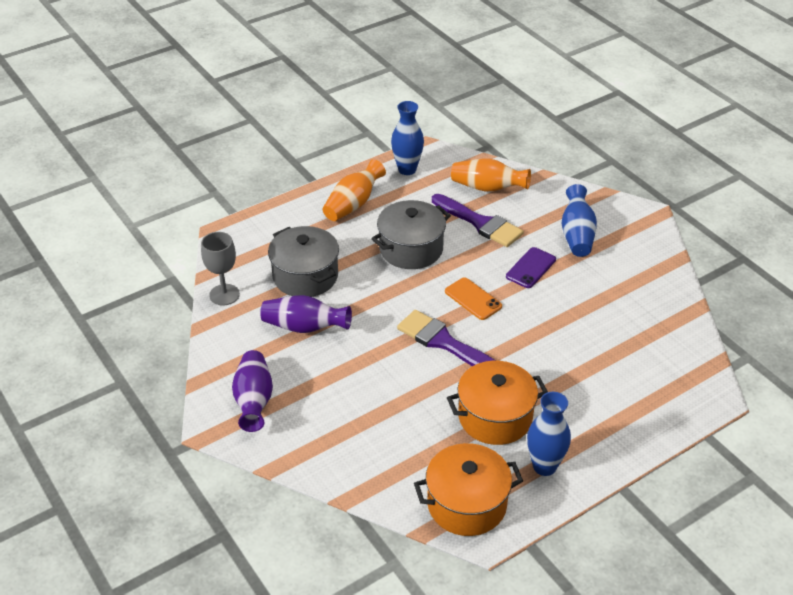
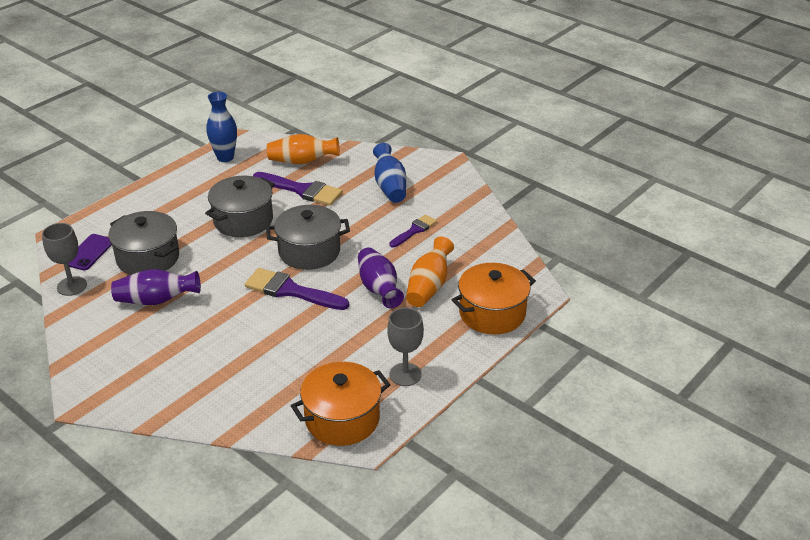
camera: 15 degrees left, 5 degrees down
purple vase [232,350,273,432] -> purple vase moved to [358,248,404,308]
orange vase [323,159,386,221] -> orange vase moved to [406,236,454,307]
orange phone [445,277,502,320] -> grey pot [266,205,350,270]
orange pot [447,361,548,445] -> orange pot moved to [452,263,536,335]
purple phone [506,247,556,288] -> purple phone moved to [68,234,112,270]
blue vase [527,392,571,476] -> grey goblet [387,307,424,386]
none -> purple brush [389,214,437,247]

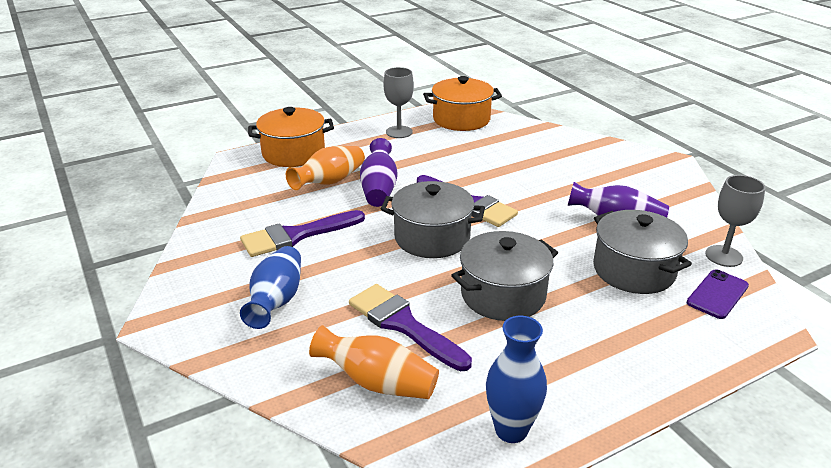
camera: 160 degrees left, 5 degrees down
purple brush [389,214,437,247] -> purple brush [240,210,365,257], size x1.66

